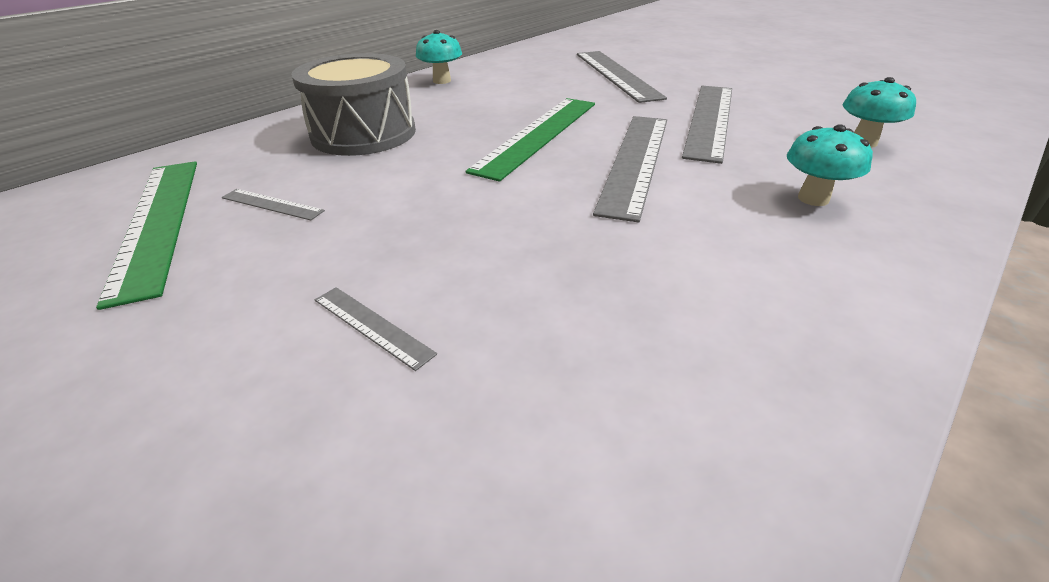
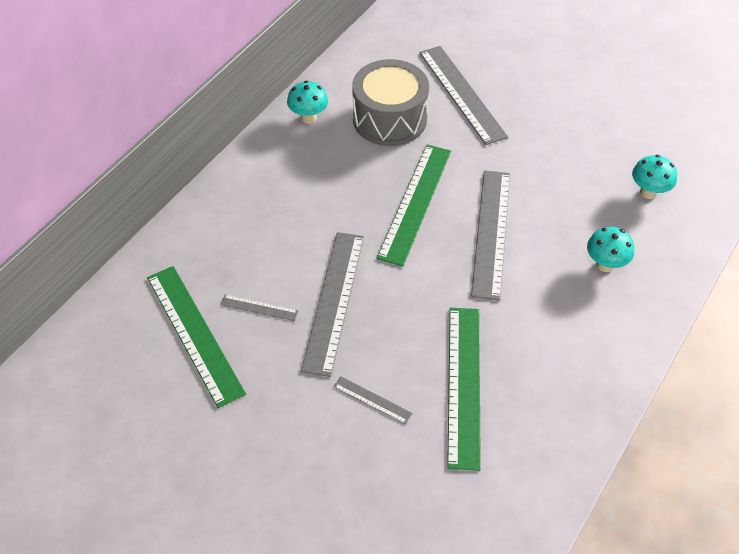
camera: 10 degrees left, 15 degrees up
grey drum [291,53,416,156] -> grey drum moved to [352,59,429,146]
grey ruler [682,86,732,164] -> grey ruler moved to [301,232,364,377]
none -> green ruler [447,308,481,471]

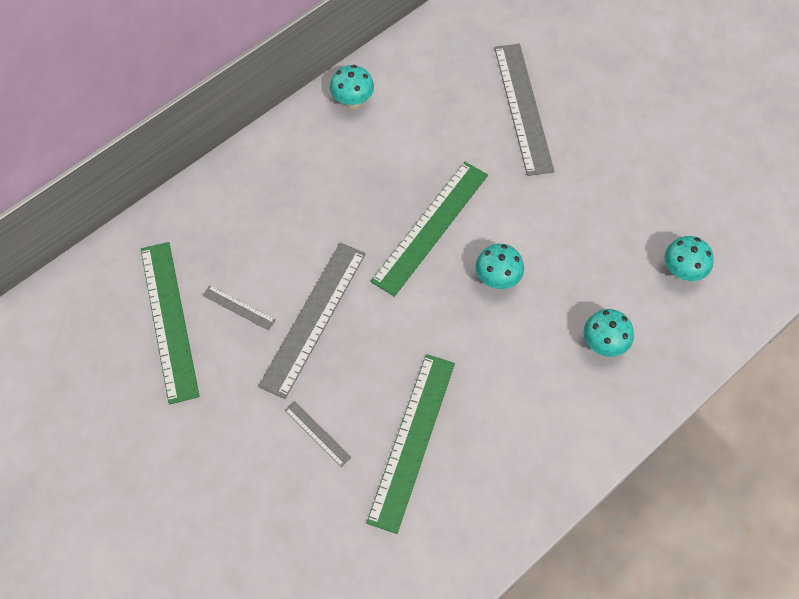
camera: 15 degrees right, 10 degrees up
grey drum [352,59,429,146] -> none
grey ruler [471,170,510,301] -> turquoise mushroom [476,244,524,289]

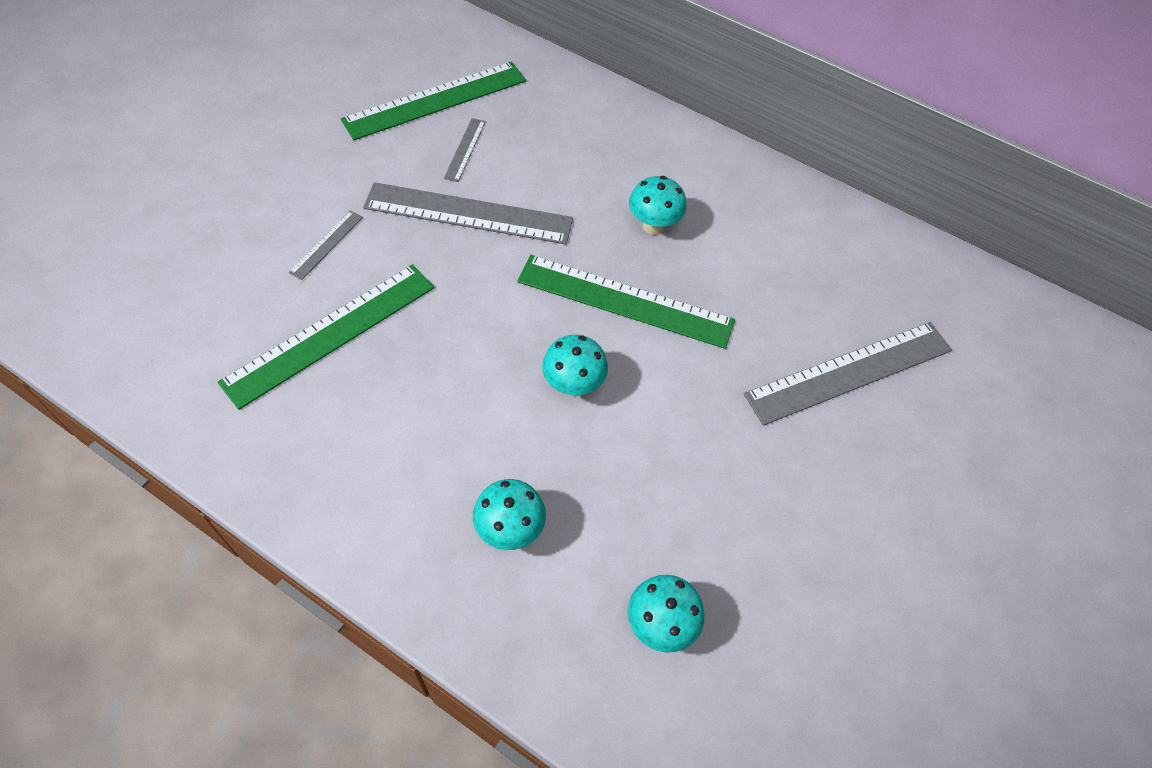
camera: 70 degrees right, 5 degrees down
turquoise mushroom [330,65,374,109] -> turquoise mushroom moved to [629,176,686,235]
green ruler [367,354,455,534] -> green ruler turned 45 degrees counterclockwise [218,264,434,410]

